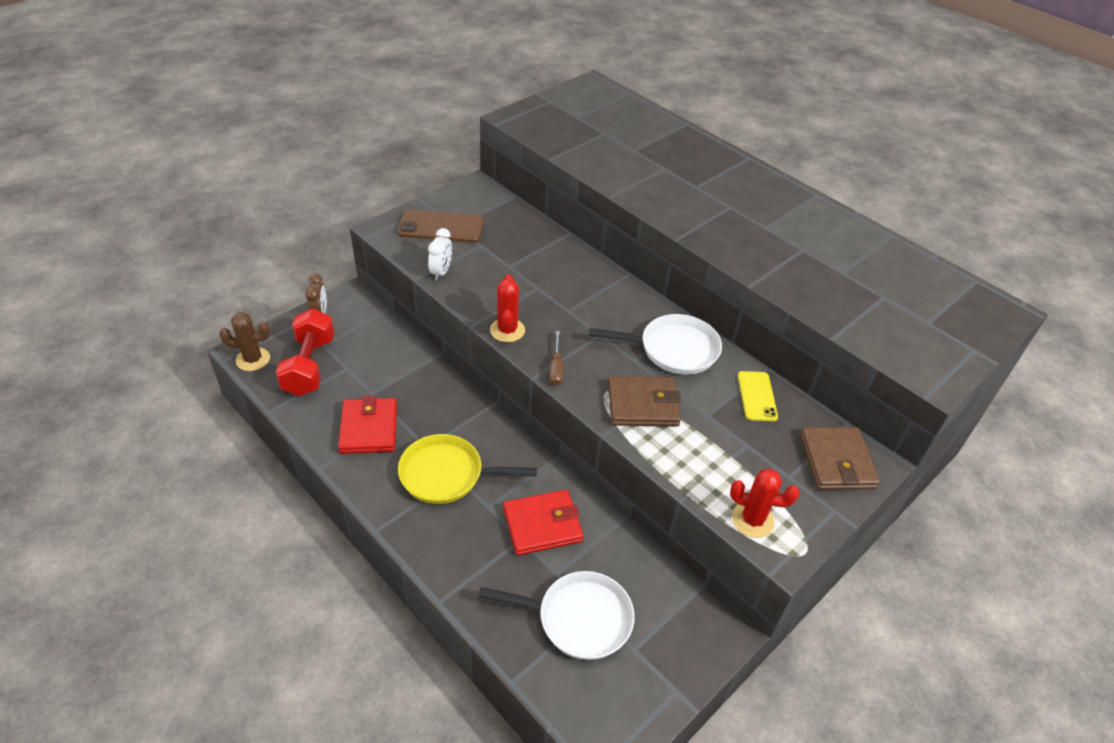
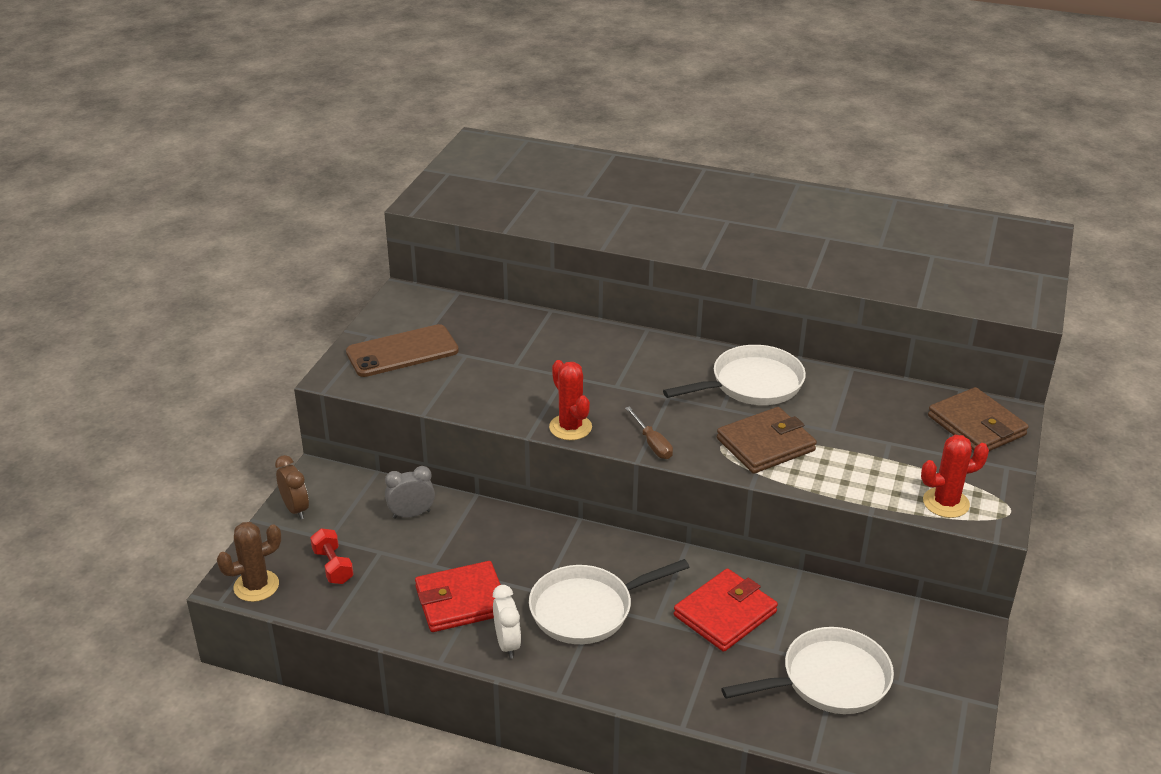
camera: 25 degrees left, 10 degrees down
red dumbbell [276,309,334,396] -> red dumbbell [310,528,354,584], size x0.53
red wallet [338,396,397,454] -> red wallet turned 75 degrees counterclockwise [415,561,501,632]
yellow pan [398,434,537,504] -> white pan [529,559,689,644]
white clock [428,228,452,281] -> white clock moved to [493,585,521,659]
yellow phone [738,371,778,421] -> none
none -> grey clock [385,466,435,519]

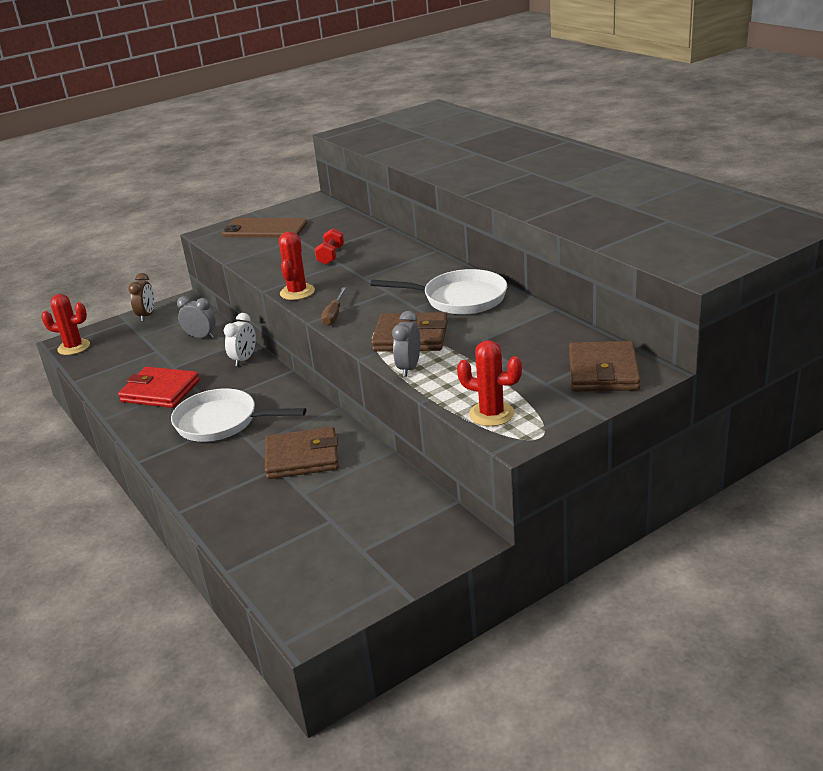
camera: 40 degrees right, 5 degrees down
brown cactus [217,522,281,602] -> red cactus [41,294,90,355]
red dumbbell [310,528,354,584] -> red dumbbell moved to [315,228,344,265]
white clock [493,585,521,659] -> white clock moved to [224,313,256,366]
red wallet [674,568,778,652] -> brown wallet [265,427,339,479]
white pan [721,627,894,714] -> none
none -> grey clock [392,311,420,377]

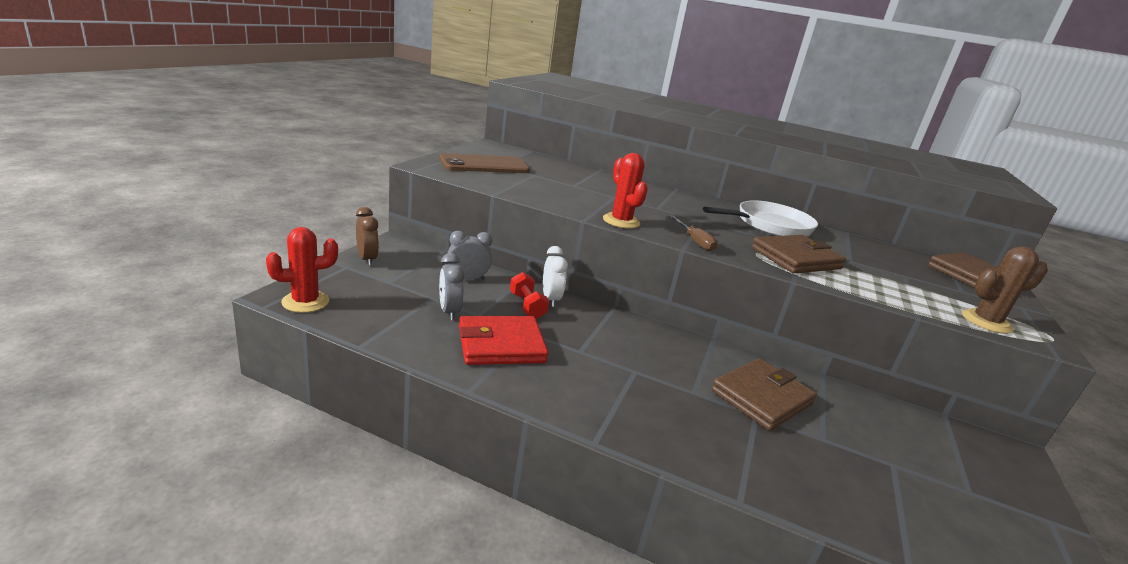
camera: 40 degrees left, 5 degrees down
white pan [171,389,306,442] -> none
red dumbbell [315,228,344,265] -> red dumbbell moved to [510,272,549,319]
grey clock [392,311,420,377] -> grey clock moved to [439,253,464,320]
red cactus [457,340,522,426] -> brown cactus [962,246,1048,334]

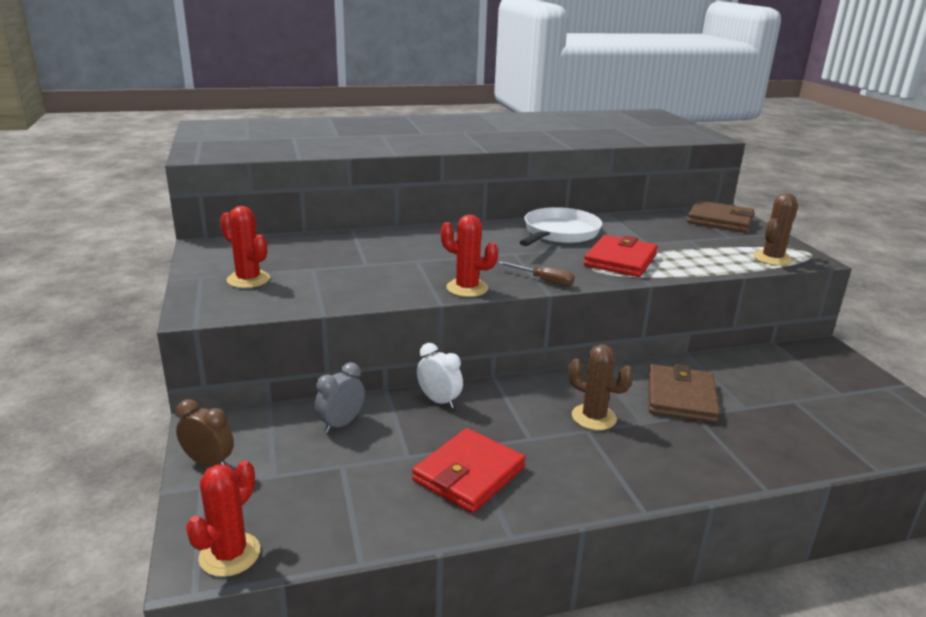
camera: 35 degrees left, 0 degrees up
grey clock [439,253,464,320] -> none
brown phone [440,153,530,173] -> red cactus [220,206,270,288]
red dumbbell [510,272,549,319] -> none
brown wallet [752,235,846,273] -> red wallet [584,235,658,277]
none -> brown cactus [568,344,634,430]

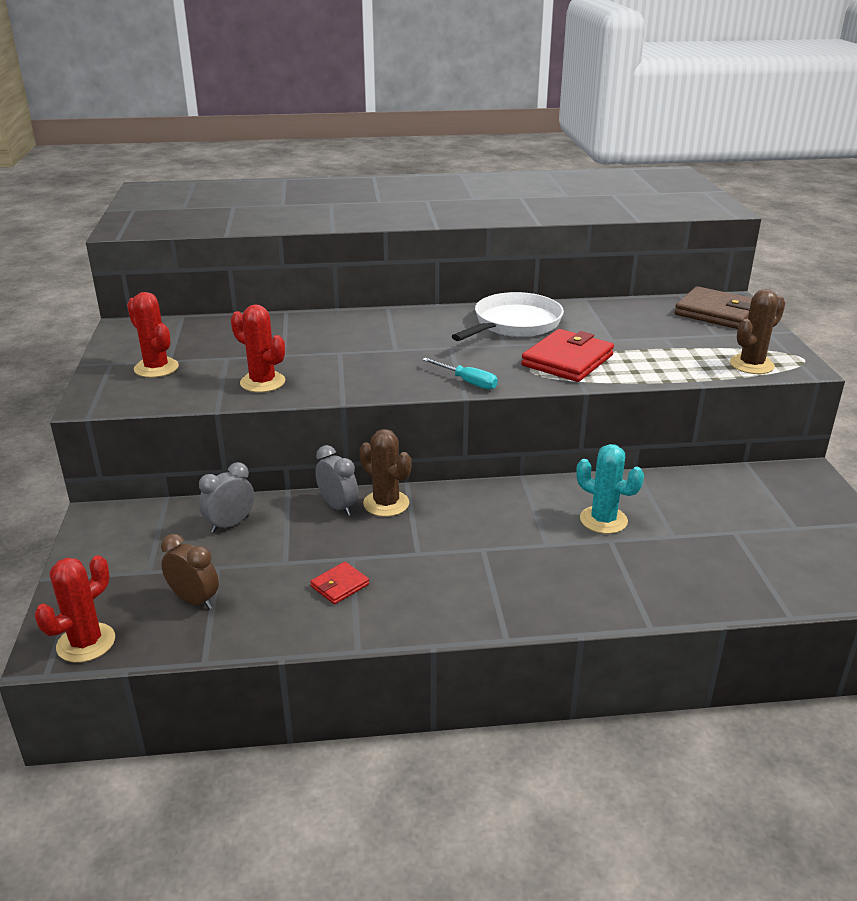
camera: 10 degrees right, 5 degrees up
brown clock [176,399,234,467] -> brown clock moved to [161,534,219,609]
red wallet [412,428,526,513] -> red wallet [310,562,369,604], size x0.49
white clock [417,343,463,409] -> grey clock [315,445,358,516]
red cactus [441,215,498,297] -> red cactus moved to [231,304,286,392]
brown screwdriver [498,261,575,286] -> turquoise screwdriver [422,358,498,390]
brown cactus [568,344,634,430] -> brown cactus moved to [359,429,412,517]
brown wallet [648,364,720,423] -> turquoise cactus [576,444,644,534]

